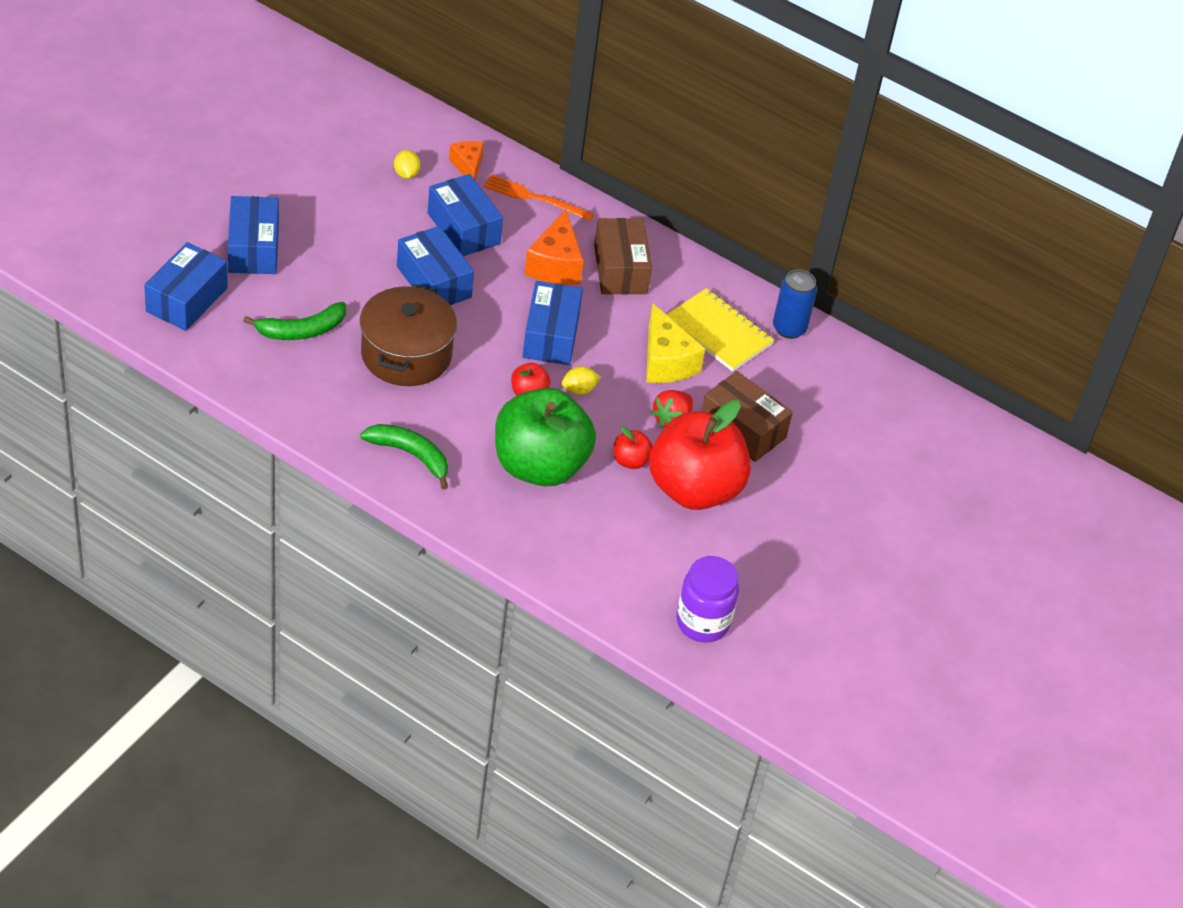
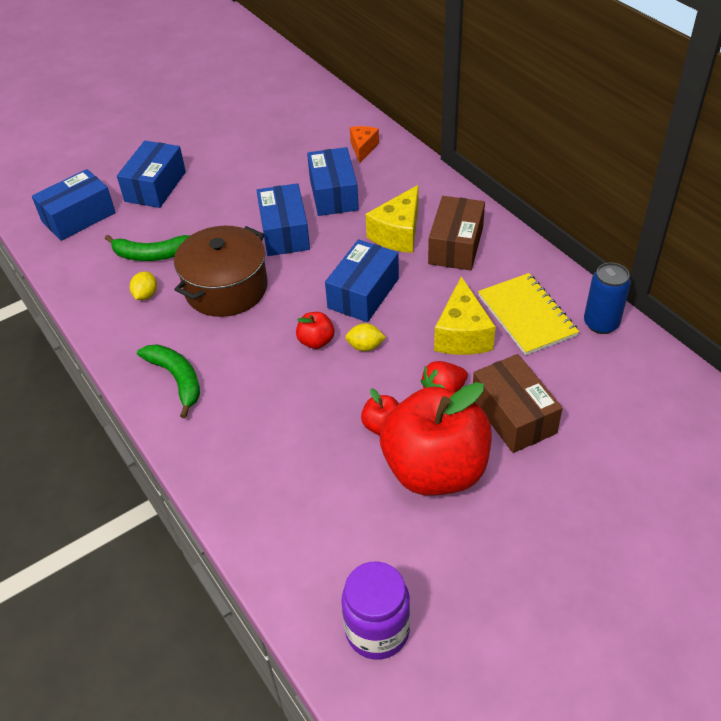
camera: 30 degrees right, 0 degrees up
yellow lemon [394,150,420,179] -> yellow lemon moved to [130,272,157,300]
orange fork [483,174,594,221] -> none
green apple [495,388,596,487] -> none
orange cheese [524,209,584,285] -> yellow cheese [366,185,419,253]

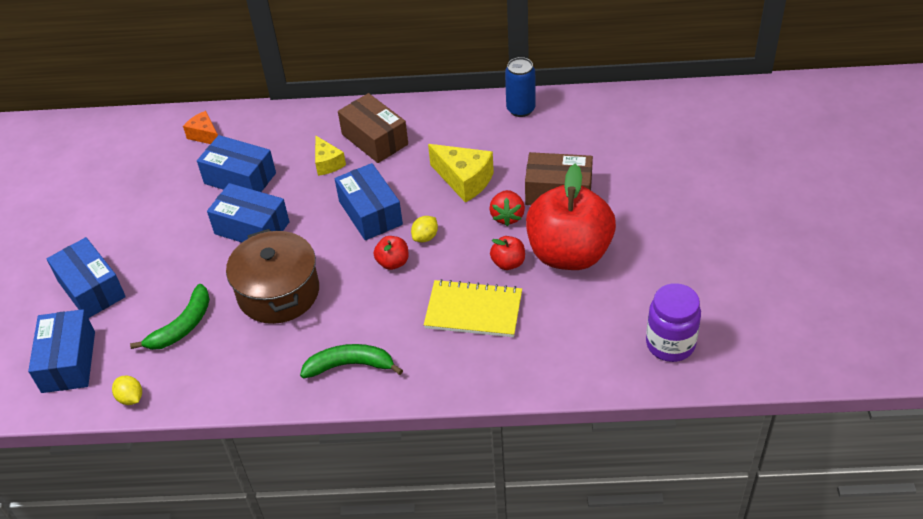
camera: 55 degrees left, 0 degrees up
yellow lemon [130,272,157,300] -> yellow lemon moved to [112,376,142,405]
yellow cheese [366,185,419,253] -> yellow cheese [315,135,346,176], size x0.63
yellow notebook [478,273,579,355] -> yellow notebook moved to [424,279,522,337]

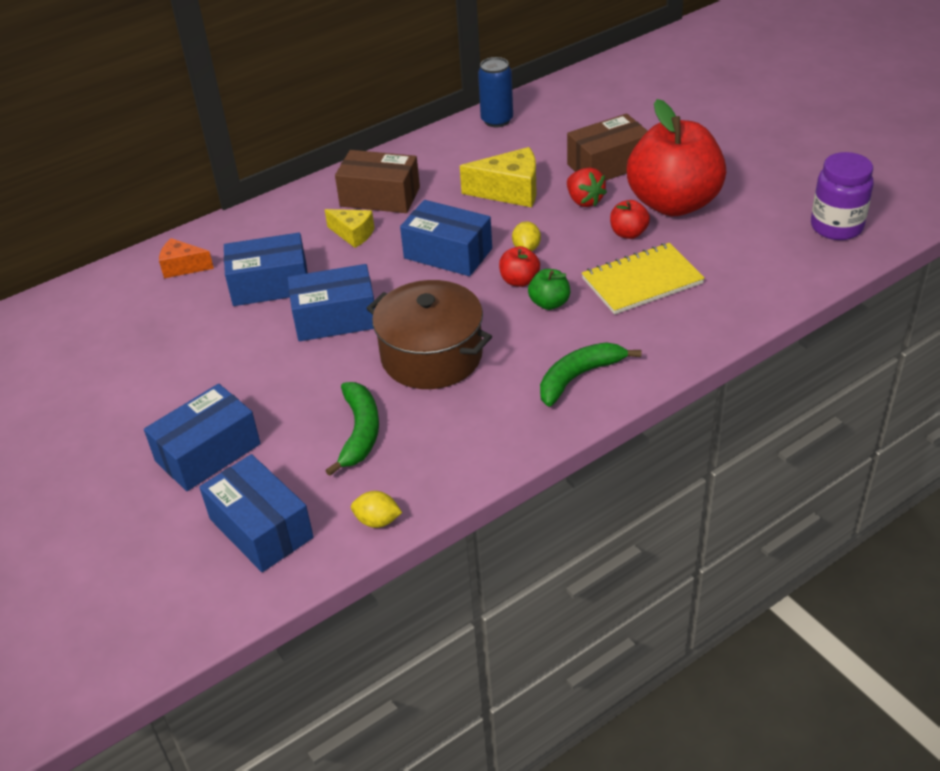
camera: 35 degrees left, 5 degrees down
blue box [47,237,126,318] -> blue box turned 60 degrees counterclockwise [144,384,261,491]
none -> green apple [528,269,570,310]

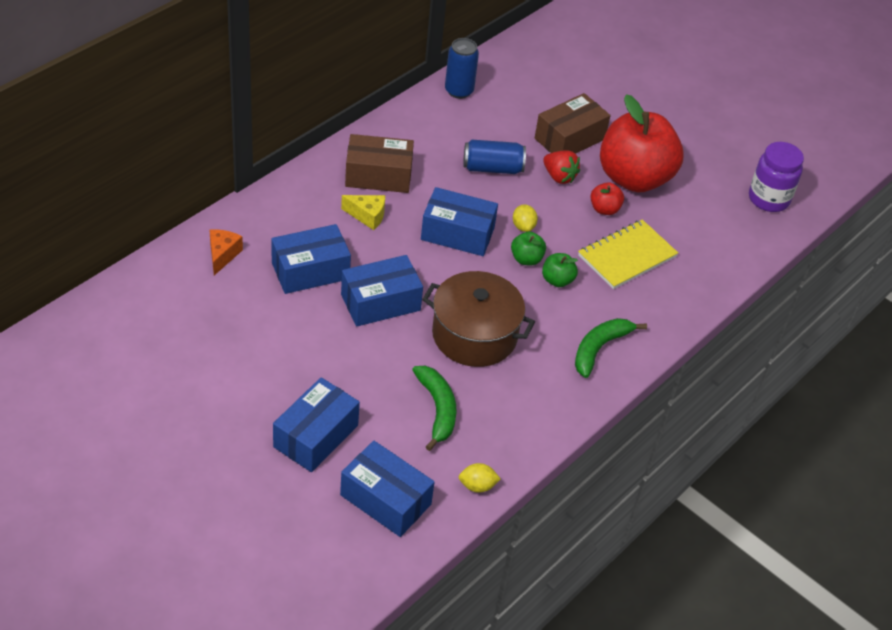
camera: 20 degrees left, 5 degrees up
orange cheese [159,238,214,278] -> orange cheese turned 105 degrees clockwise [210,229,243,275]
yellow cheese [460,147,536,207] -> blue can [463,139,526,174]
red apple [499,246,540,287] -> green apple [511,232,546,265]

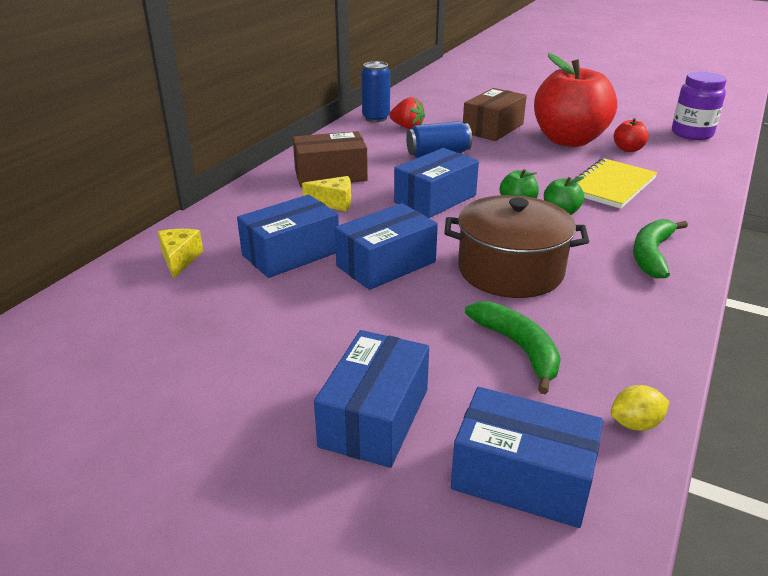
camera: 10 degrees left, 15 degrees down
orange cheese [210,229,243,275] -> yellow cheese [158,229,203,279]
blue box [421,187,498,256] -> blue box turned 45 degrees counterclockwise [394,148,479,218]
yellow lemon [513,204,538,232] -> none
red strawberry [543,151,580,184] -> red strawberry moved to [389,97,425,129]
red apple [590,182,624,215] -> red apple moved to [614,118,648,152]

